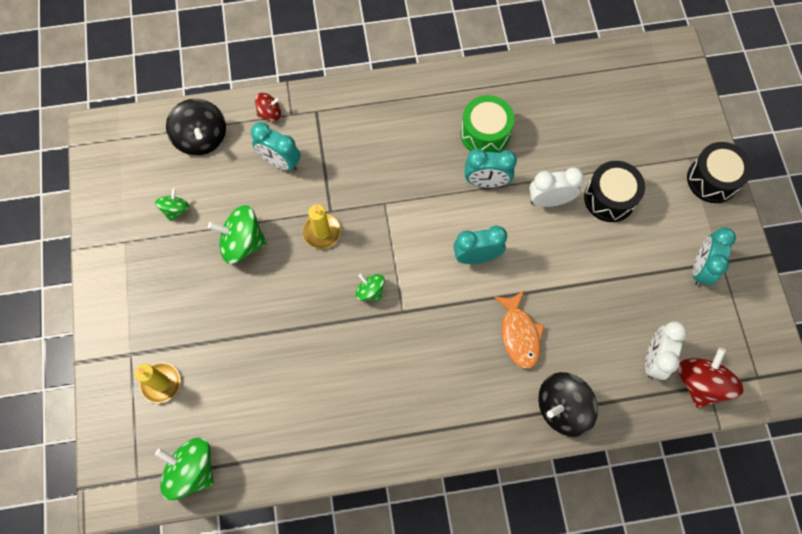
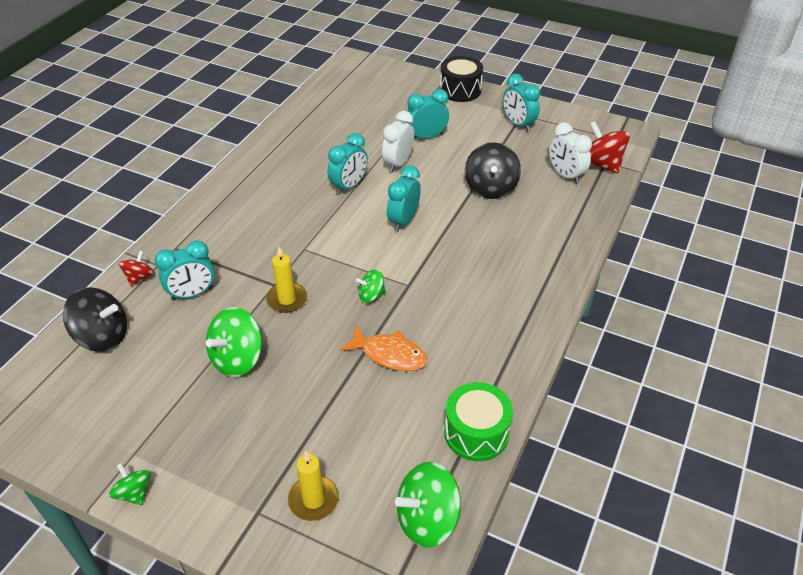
camera: 55 degrees left, 25 degrees down
green spinning top [155,188,190,221] -> green spinning top moved to [109,463,151,505]
green drum [460,95,515,153] -> green drum moved to [444,382,513,461]
orange fish [494,291,544,369] -> orange fish moved to [340,326,427,371]
black spinning top [538,372,598,437] -> black spinning top moved to [465,142,521,199]
black drum [584,161,645,222] -> turquoise clock [406,89,449,139]

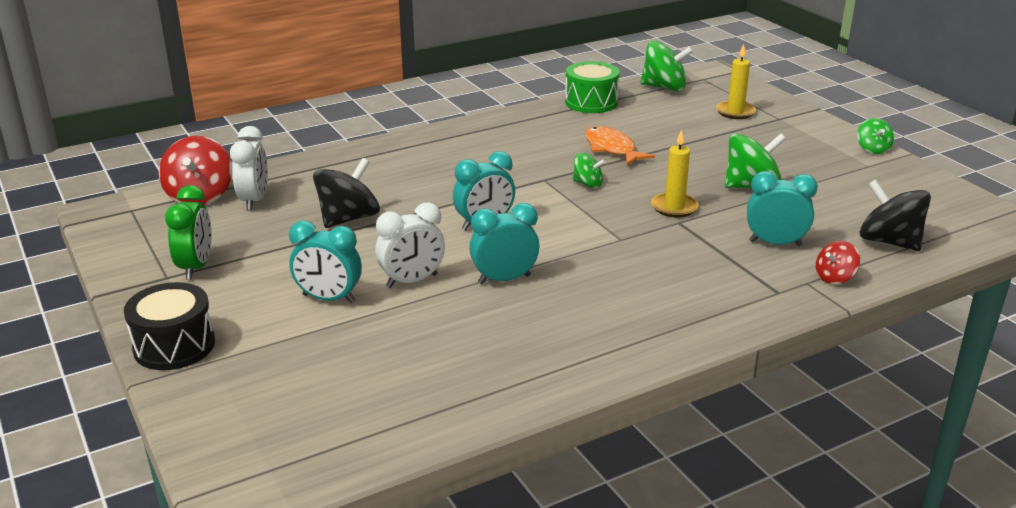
camera: 145 degrees left, 15 degrees down
turquoise clock [503,74,540,132] -> green clock [165,185,212,280]

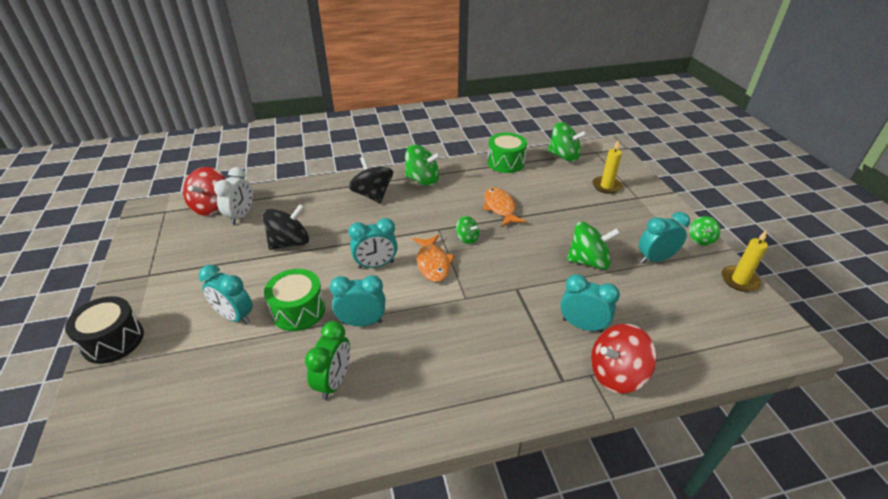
camera: 15 degrees right, 10 degrees up
green clock [165,185,212,280] -> green clock moved to [305,321,350,400]
white clock [375,202,445,288] -> green drum [264,269,325,331]
yellow candle [651,130,699,217] -> yellow candle moved to [722,230,768,292]
red spinning top [816,241,860,284] -> red spinning top [591,324,657,393], size x1.79
black spinning top [859,179,931,251] -> black spinning top moved to [348,157,393,204]
none -> green spinning top [405,145,441,186]
none -> orange fish [413,235,455,282]
none -> turquoise clock [639,212,690,263]

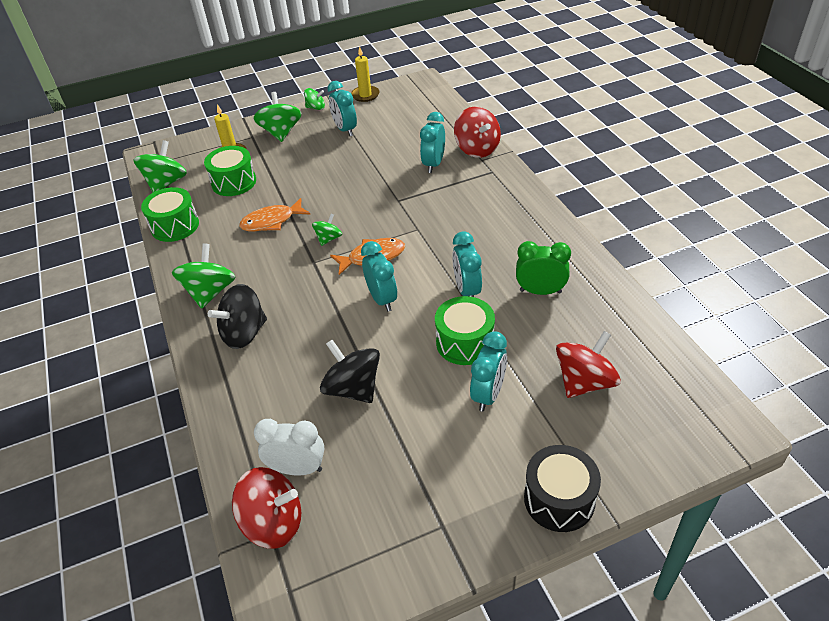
camera: 95 degrees left, 5 degrees up
green spinning top [567,221,620,270] -> green spinning top moved to [253,92,301,142]
none -> green drum [204,146,256,196]
none -> red spinning top [556,331,621,398]

